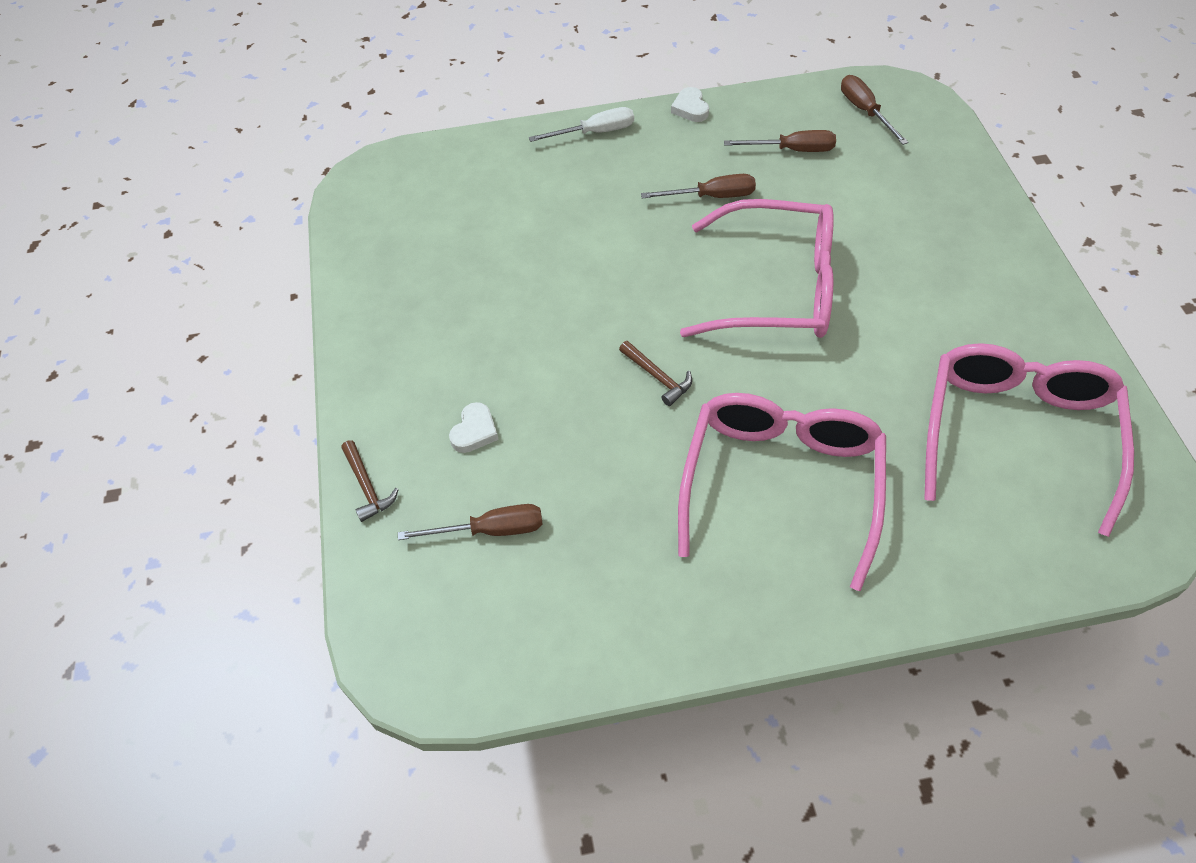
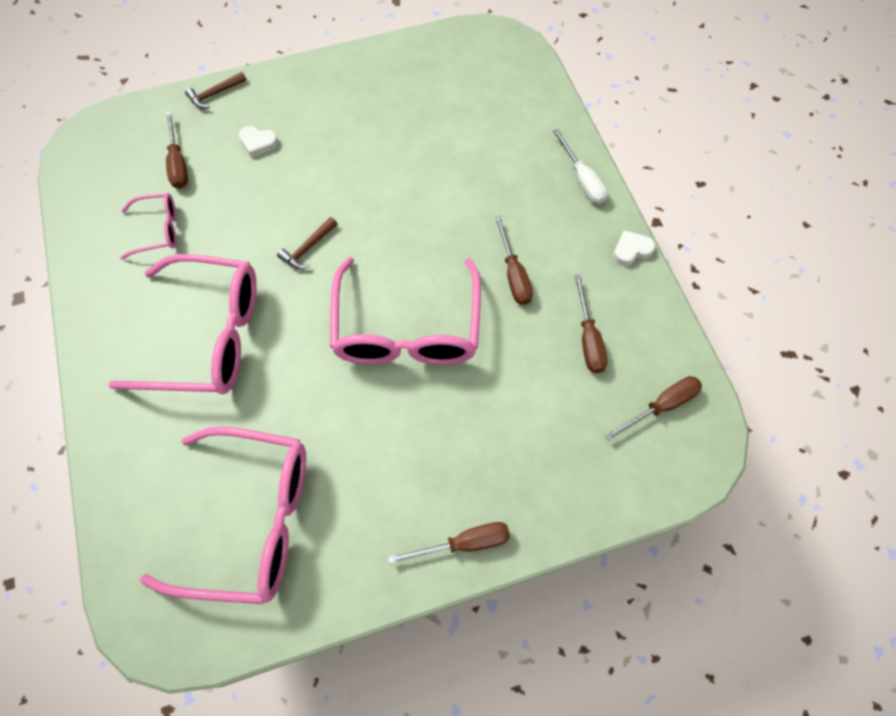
camera: 80 degrees right, 10 degrees up
none -> pink glasses [120,193,176,260]
none -> brown screwdriver [387,522,510,564]

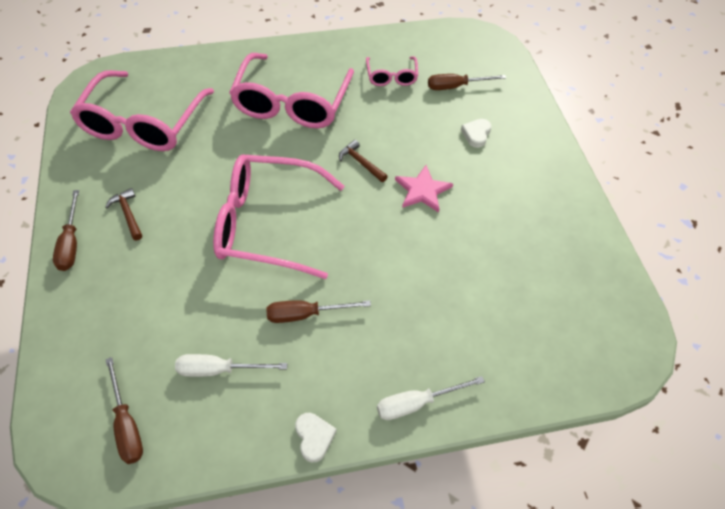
camera: 95 degrees right, 10 degrees down
brown hammer [185,72,246,109] -> brown hammer moved to [105,188,142,240]
brown screwdriver [574,275,607,373] -> white screwdriver [175,354,287,377]
none -> pink star [395,165,453,213]

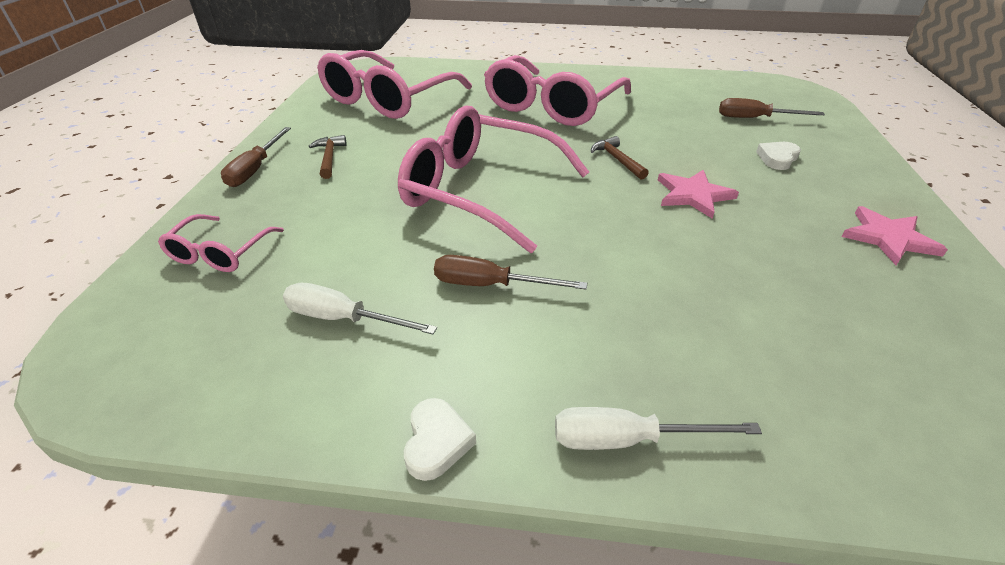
camera: 20 degrees right, 15 degrees down
brown screwdriver [105,357,143,464] -> none
pink glasses [366,56,418,86] -> pink glasses moved to [158,214,284,272]
none -> pink star [842,206,948,265]

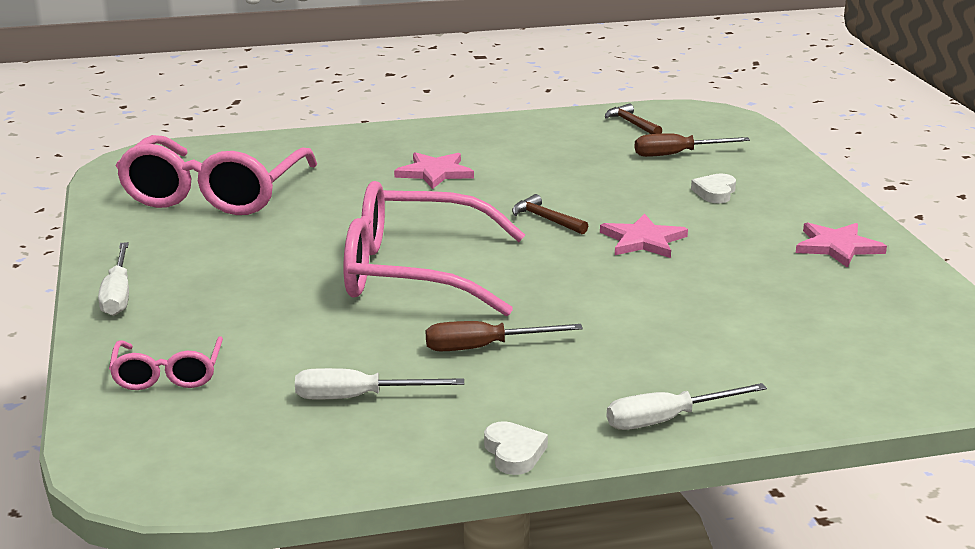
camera: 20 degrees left, 15 degrees down
brown screwdriver [221,127,291,187] -> white screwdriver [98,242,129,316]
brown hammer [309,135,347,179] -> brown hammer moved to [605,104,662,134]
pink glasses [484,55,631,126] -> pink star [394,152,474,189]

